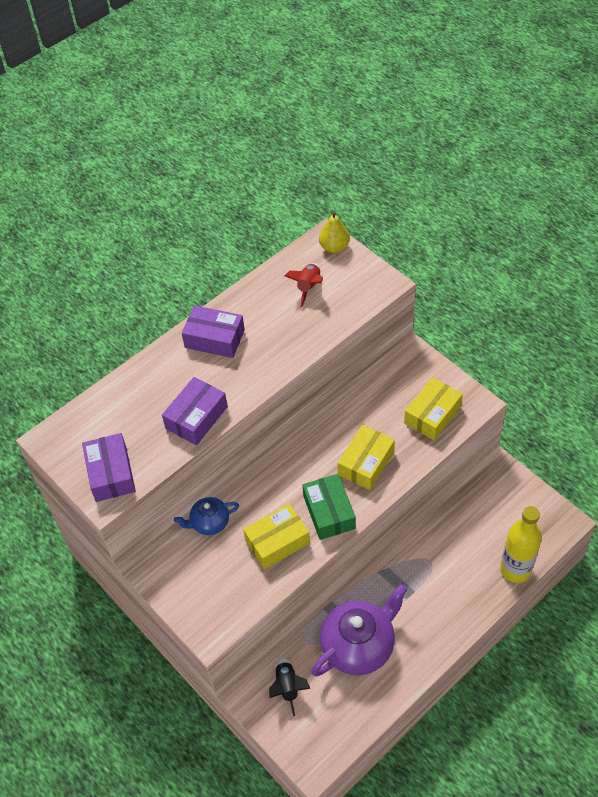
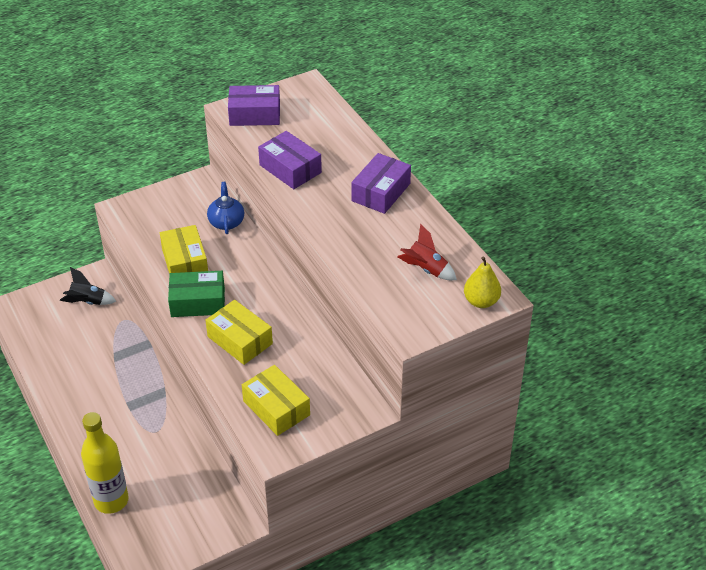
camera: 100 degrees right, 10 degrees down
purple teapot [311,583,408,677] -> none

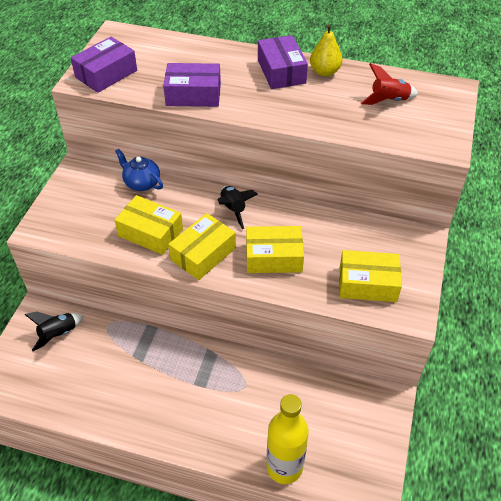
camera: 45 degrees left, 5 degrees up
green box [168,271,225,317] -> yellow box [168,213,236,280]
yellow pear [464,257,501,308] -> yellow pear moved to [310,24,342,76]
none -> black rocket [218,186,258,229]

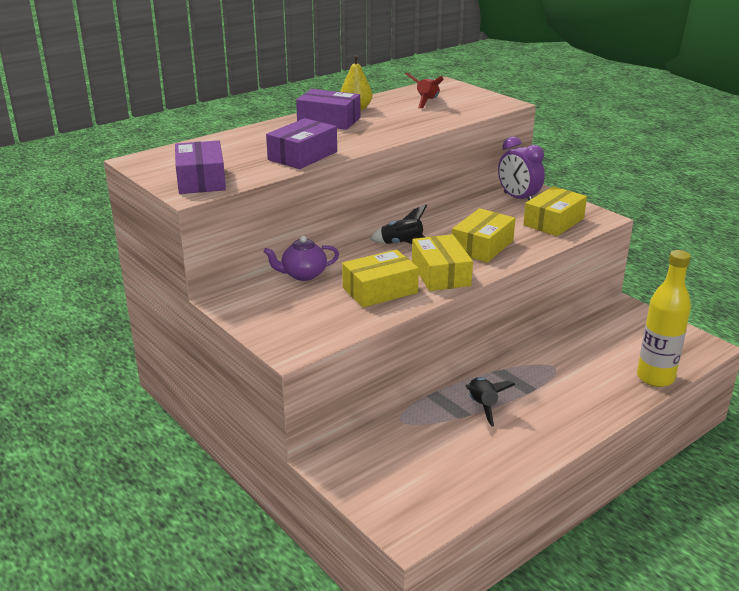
camera: 55 degrees left, 20 degrees down
black rocket [25,312,84,351] -> black rocket moved to [465,377,515,426]
blue teapot [115,149,163,191] -> purple teapot [264,236,339,281]
none -> purple clock [498,137,545,201]

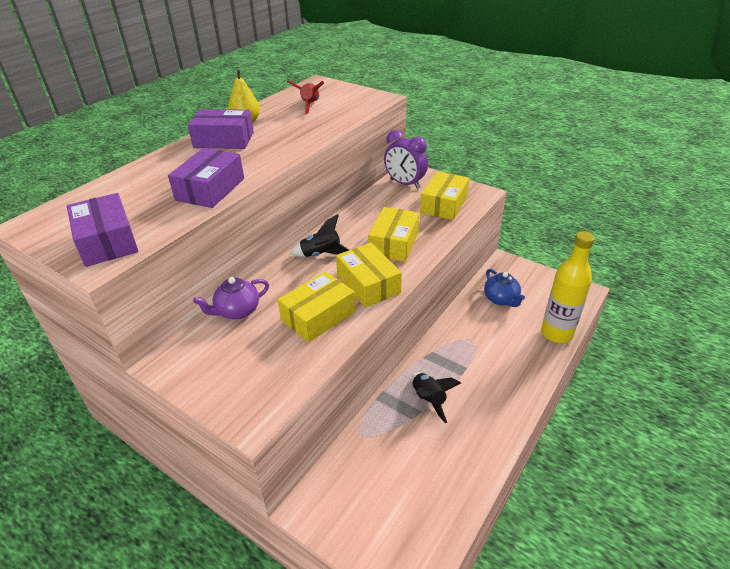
camera: 15 degrees left, 10 degrees up
none -> blue teapot [484,269,525,307]

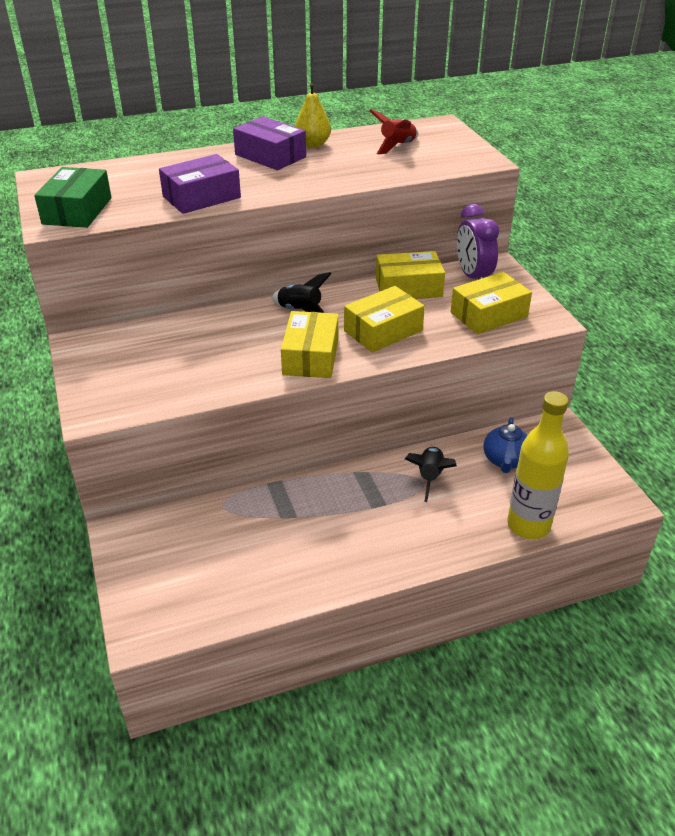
camera: 35 degrees right, 0 degrees up
purple box [67,193,139,267] -> green box [34,167,112,228]
purple teapot [193,277,269,319] -> none
yellow box [278,272,355,343] -> yellow box moved to [376,251,445,299]
black rocket [411,373,461,423] -> black rocket moved to [405,447,457,502]

